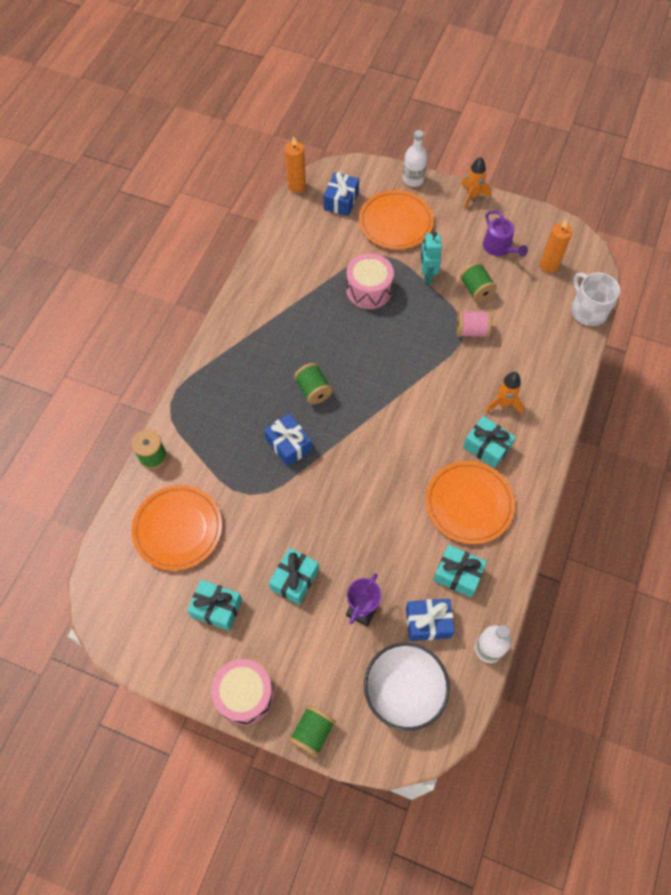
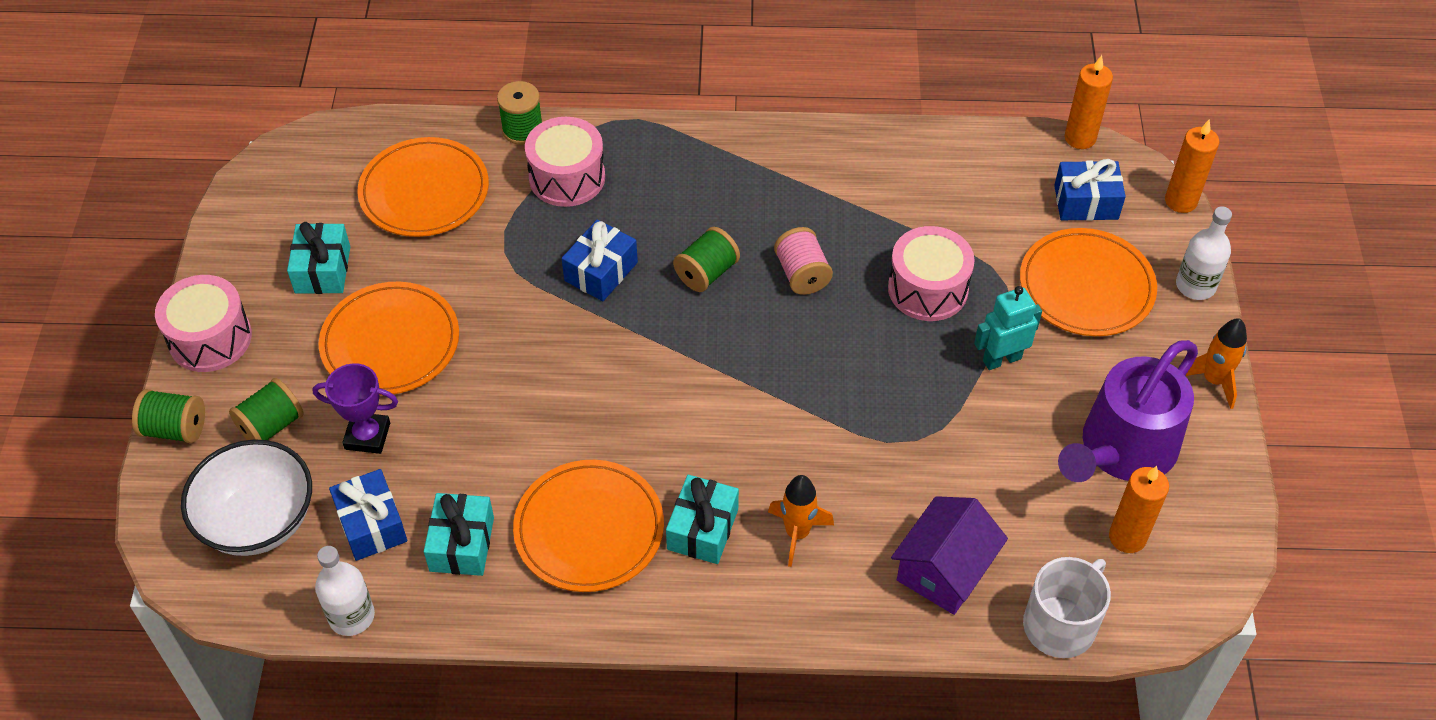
camera: 70 degrees right, 10 degrees down
turquoise gift [269,548,319,605] -> orange plate [318,282,459,395]
pink spool [456,310,492,338] -> pink spool moved to [774,227,833,295]
green spool [460,262,497,302] -> green spool moved to [229,378,304,440]
purple watering can [483,210,528,257] -> purple watering can [1058,340,1198,482], size x1.77
none -> pink drum [525,117,605,207]
none -> purple house [891,496,1008,615]
none -> orange candle [1165,120,1219,213]

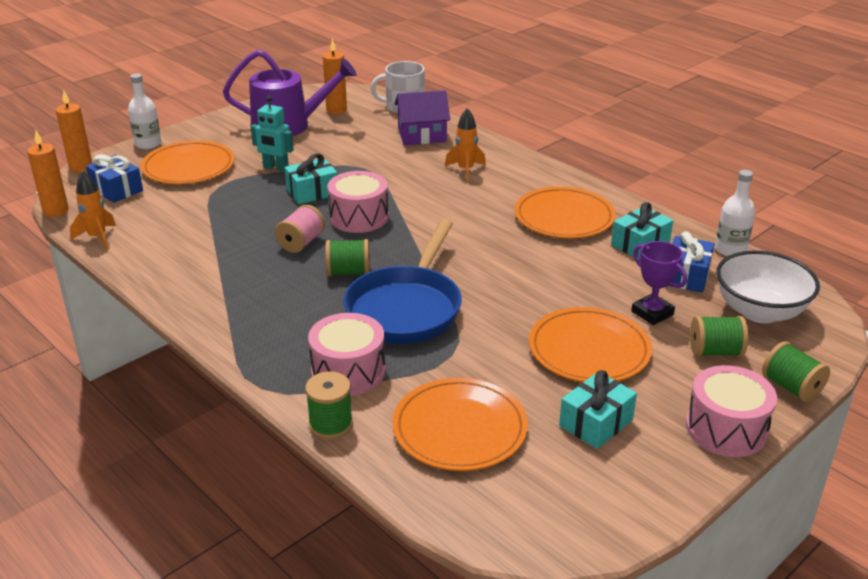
camera: 135 degrees left, 20 degrees down
blue gift [562,219,638,301] -> blue pan [344,219,462,344]
turquoise gift [666,475,739,564] -> turquoise gift moved to [285,153,337,204]
pink drum [888,226,975,321] -> pink drum moved to [327,171,389,233]
orange rocket [1185,318,1247,409] -> orange rocket moved to [70,171,116,250]

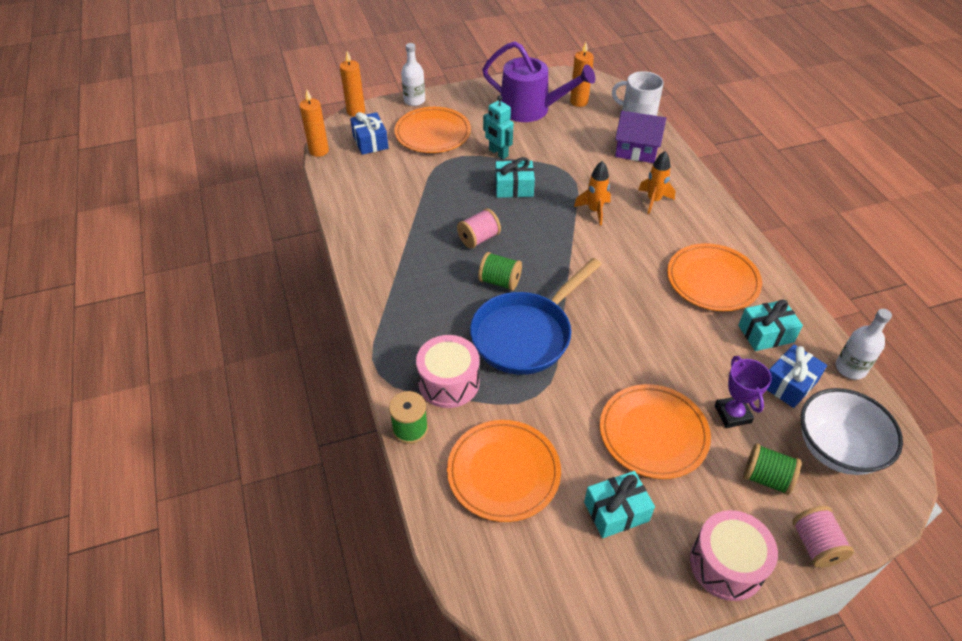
camera: 25 degrees right, 15 degrees up
orange rocket [70,171,116,250] -> orange rocket moved to [574,161,611,226]
pink drum [327,171,389,233] -> none
green spool [762,341,830,402] -> pink spool [792,506,854,568]

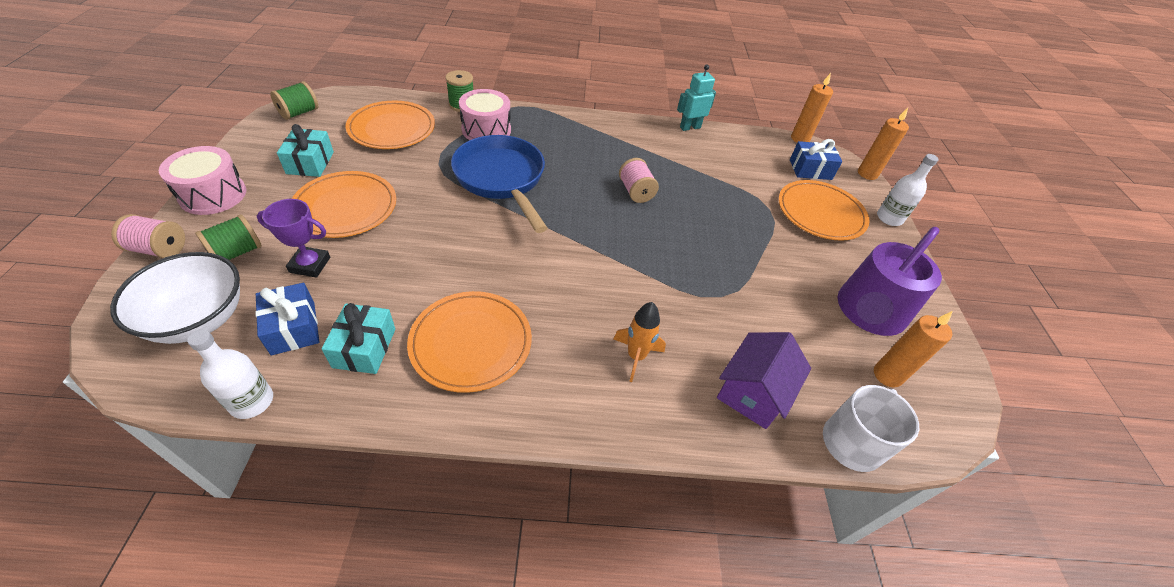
camera: 105 degrees right, 0 degrees up
green spool [478,252,522,291] -> green spool moved to [270,81,318,120]
turquoise robot [483,95,513,159] -> turquoise robot moved to [677,65,716,131]
turquoise gift [495,157,535,198] -> none
orange rocket [574,161,611,226] -> none

